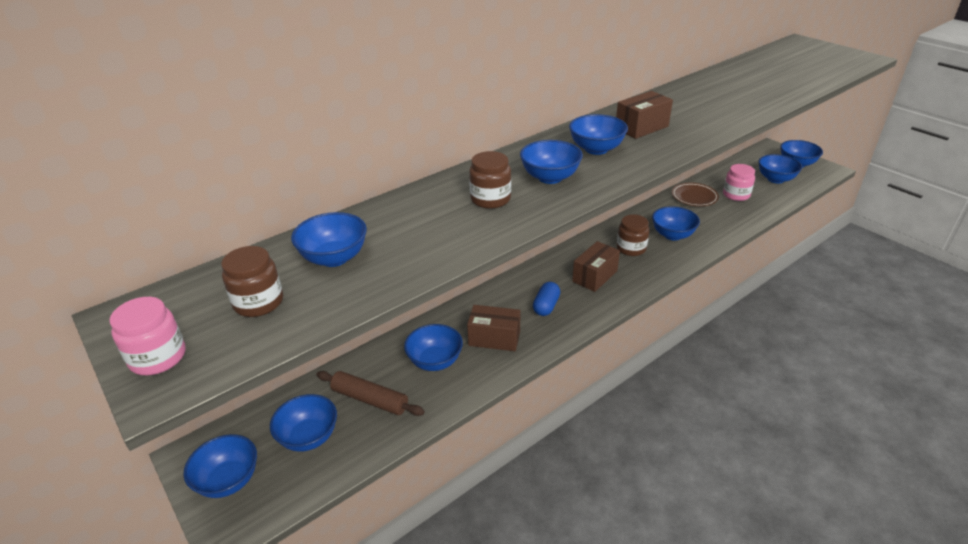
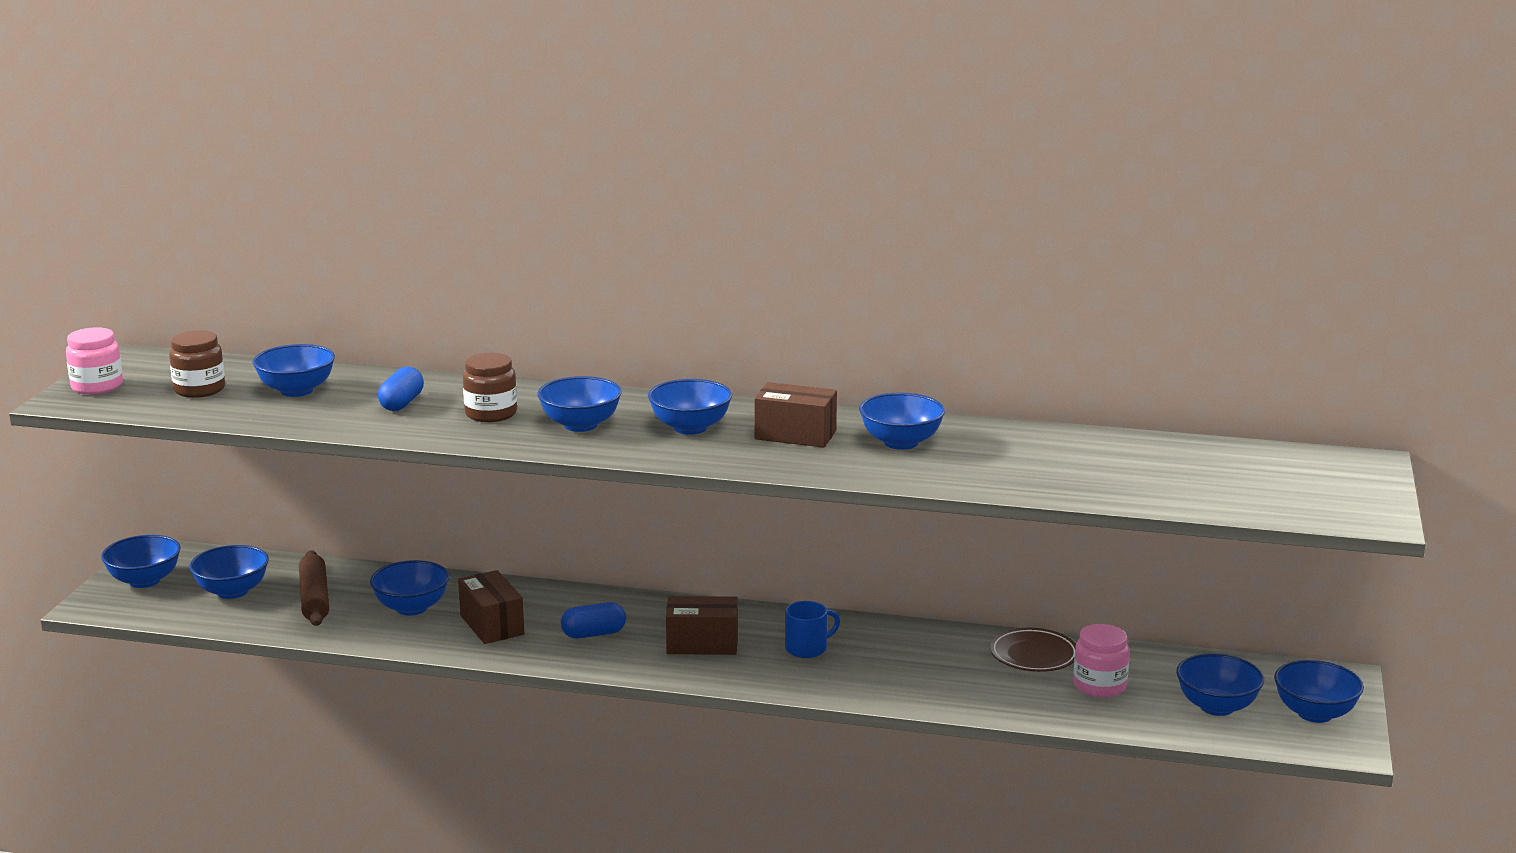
camera: 50 degrees right, 15 degrees down
brown jar [617,214,650,256] -> blue mug [785,601,840,658]
blue bowl [652,206,700,240] -> blue bowl moved to [859,393,945,450]
none -> blue capsule [378,366,424,411]

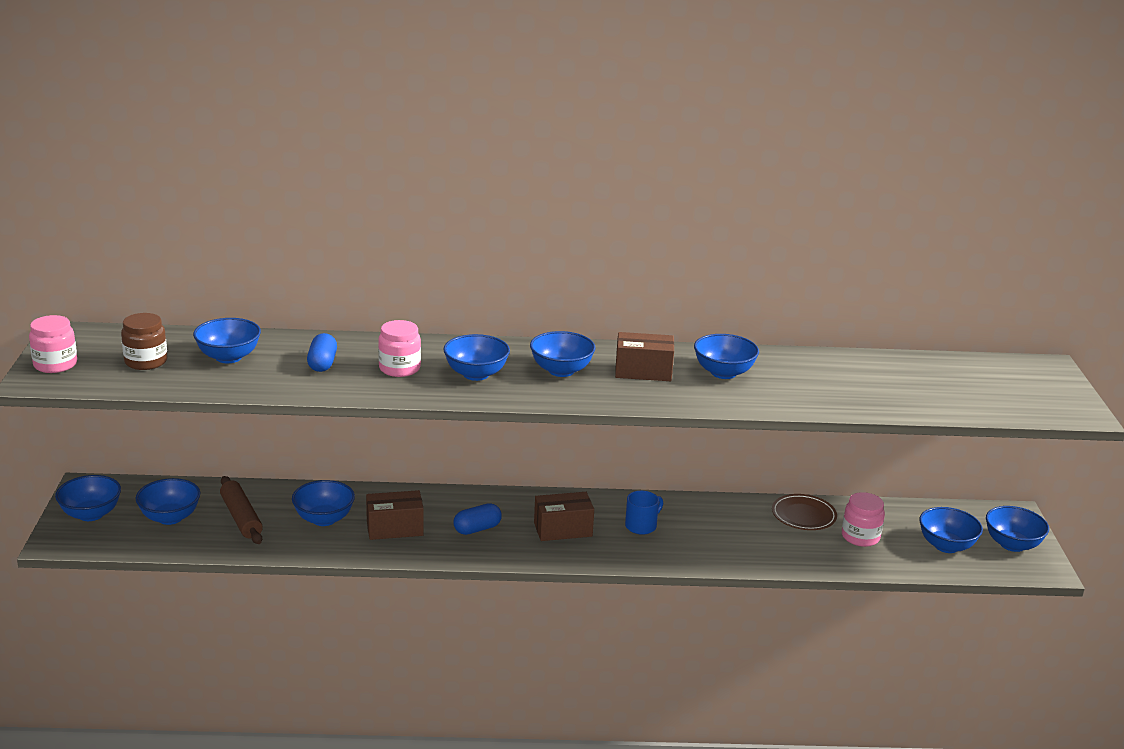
camera: 15 degrees left, 5 degrees up
brown box [458,570,524,644] -> brown box turned 60 degrees counterclockwise [366,490,424,540]
brown jar [463,353,517,422] -> pink jar [378,320,421,377]

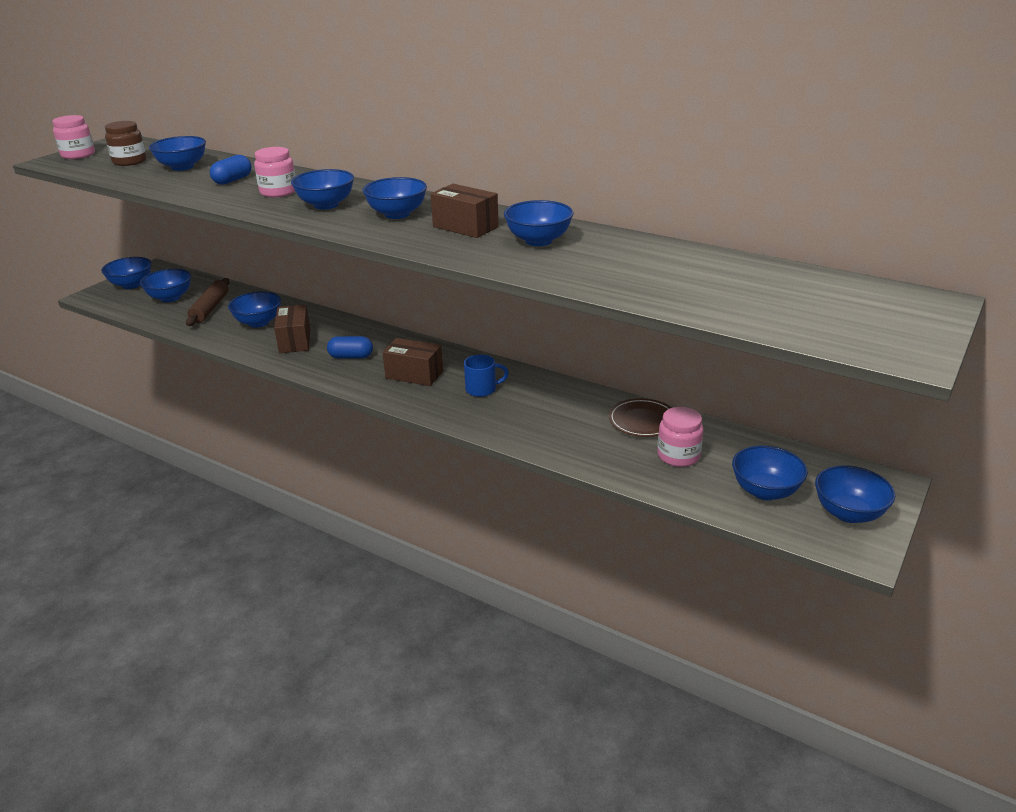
camera: 35 degrees right, 5 degrees up
brown box [366,490,424,540] -> brown box turned 60 degrees clockwise [274,305,310,353]

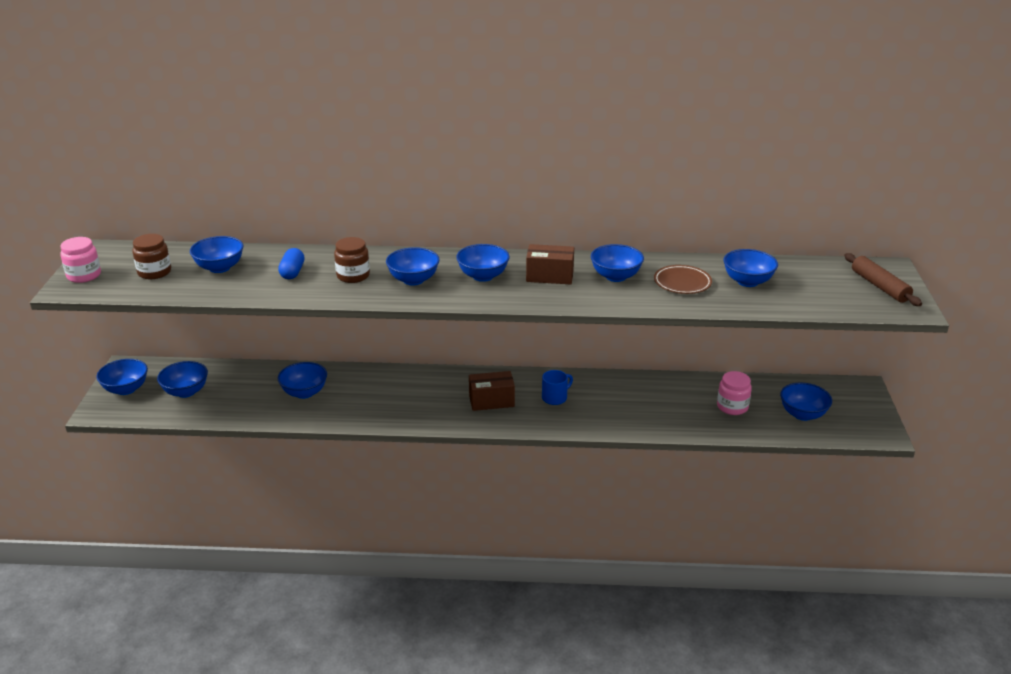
camera: 30 degrees left, 0 degrees up
brown rolling pin [186,278,230,326] -> brown rolling pin moved to [844,253,922,306]
pink jar [254,147,295,197] -> brown jar [334,237,370,283]
brown box [274,305,310,353] -> none
blue capsule [327,336,373,358] -> none
brown plate [609,398,672,437] -> brown plate moved to [654,265,712,294]
blue bowl [815,465,895,523] -> blue bowl moved to [724,249,778,287]

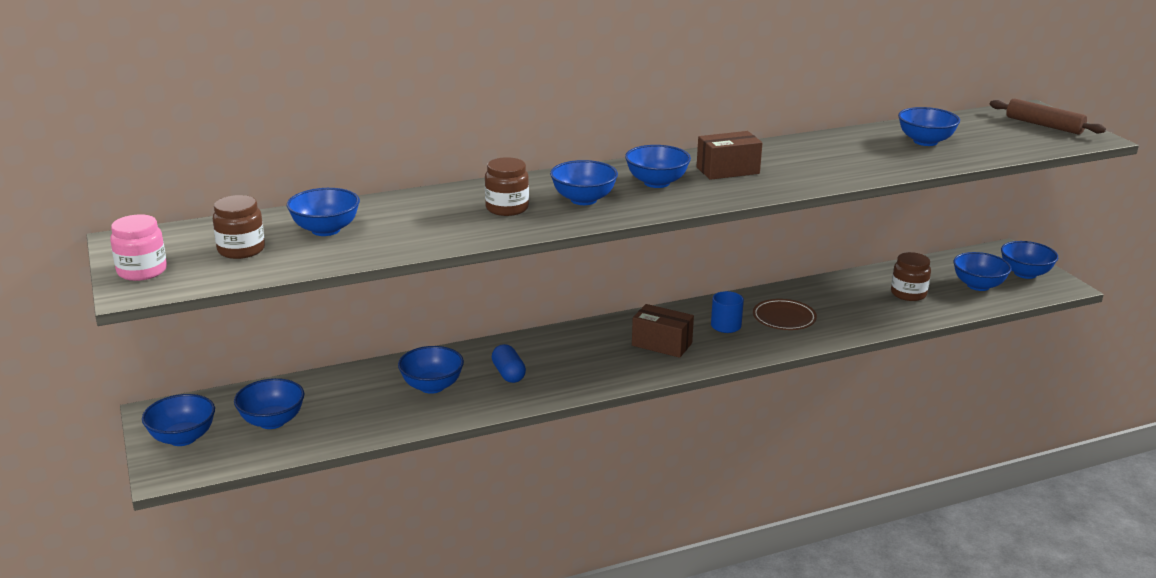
camera: 25 degrees left, 5 degrees down
blue capsule [278,248,305,279] -> blue capsule moved to [492,344,526,383]
brown box [469,371,515,411] -> brown box turned 60 degrees clockwise [632,304,694,358]
blue bowl [591,244,644,282] -> blue bowl moved to [1001,241,1058,279]
brown plate [654,265,712,294] -> brown plate moved to [753,299,817,330]
pink jar [717,371,752,415] -> brown jar [891,252,931,301]

